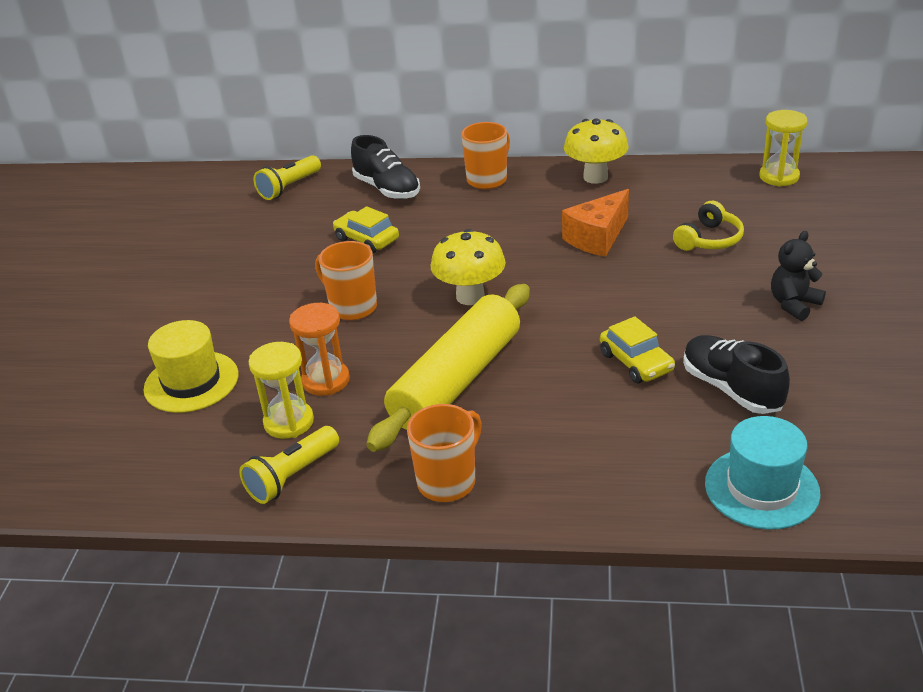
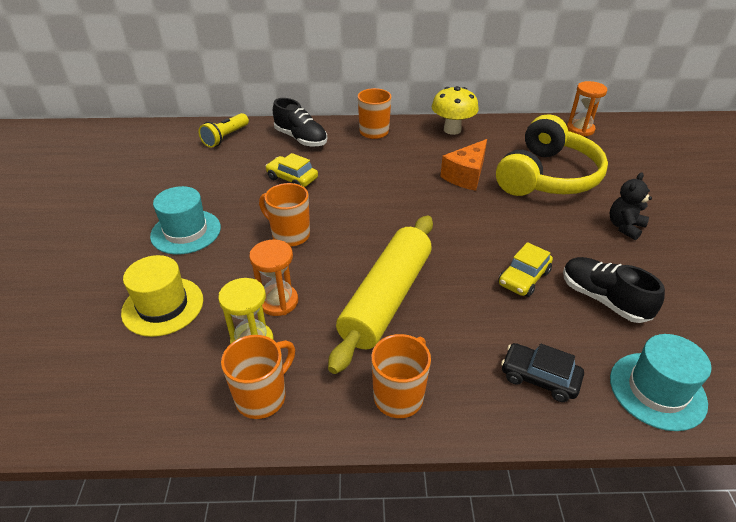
camera: 10 degrees left, 5 degrees up
yellow flashlight [239,426,339,504] -> orange mug [221,335,295,419]
yellow mushroom [431,229,506,305] -> none
yellow car [600,316,675,383] -> yellow car turned 75 degrees clockwise [498,242,553,297]
yellow headphones [673,201,744,251] -> yellow headphones [496,114,608,196], size x2.17
yellow hourglass [759,110,808,187] -> orange hourglass [567,81,607,136]
none -> turquoise hat [150,186,221,254]
none -> black car [501,343,584,402]

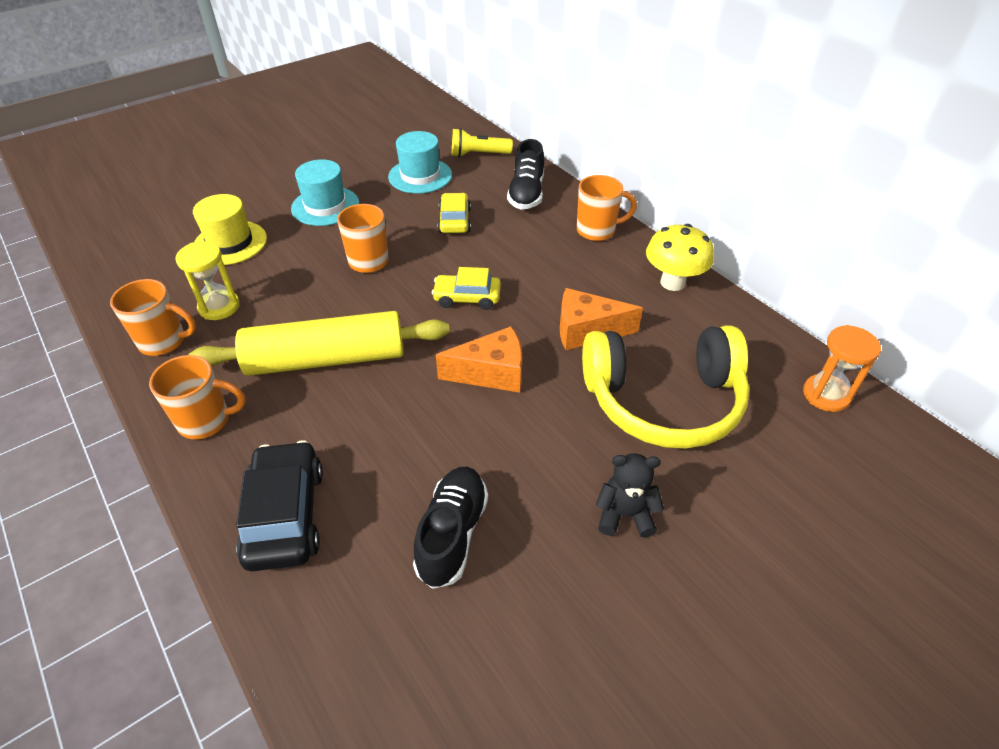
camera: 55 degrees right, 5 degrees up
orange hourglass [249,240,298,316] -> none
yellow car [498,242,553,297] -> yellow car moved to [432,267,501,310]
black car [501,343,584,402] -> black car [236,440,323,571], size x1.53
turquoise hat [610,334,711,431] -> turquoise hat moved to [388,131,452,194]
none -> orange cheese [436,326,522,393]

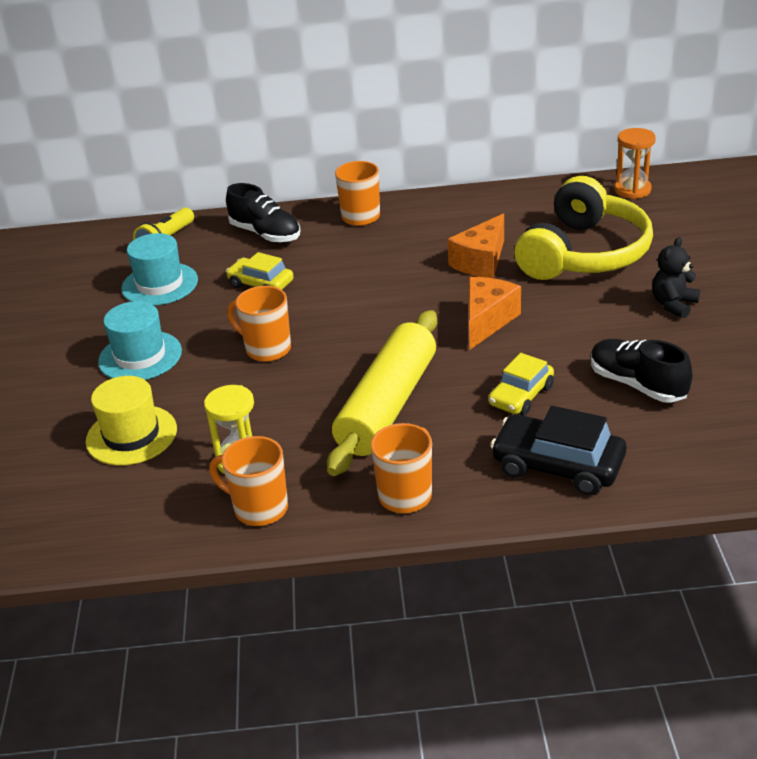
camera: 55 degrees left, 10 degrees down
orange mug [110,279,196,356] -> orange mug turned 105 degrees counterclockwise [209,436,288,526]
yellow car [432,267,501,310] -> yellow car moved to [488,353,554,416]
yellow mushroom [646,224,714,291] -> none

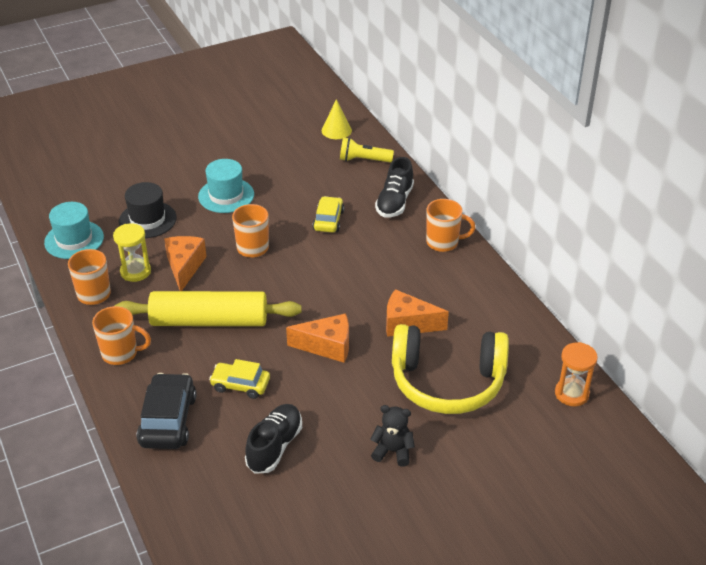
camera: 65 degrees right, 5 degrees up
yellow hat [86,376,177,465] -> black hat [119,182,177,238]
turquoise hat [121,233,198,306] -> turquoise hat moved to [44,202,104,259]
none -> orange cheese [164,236,207,291]
none -> yellow cone [322,99,352,139]

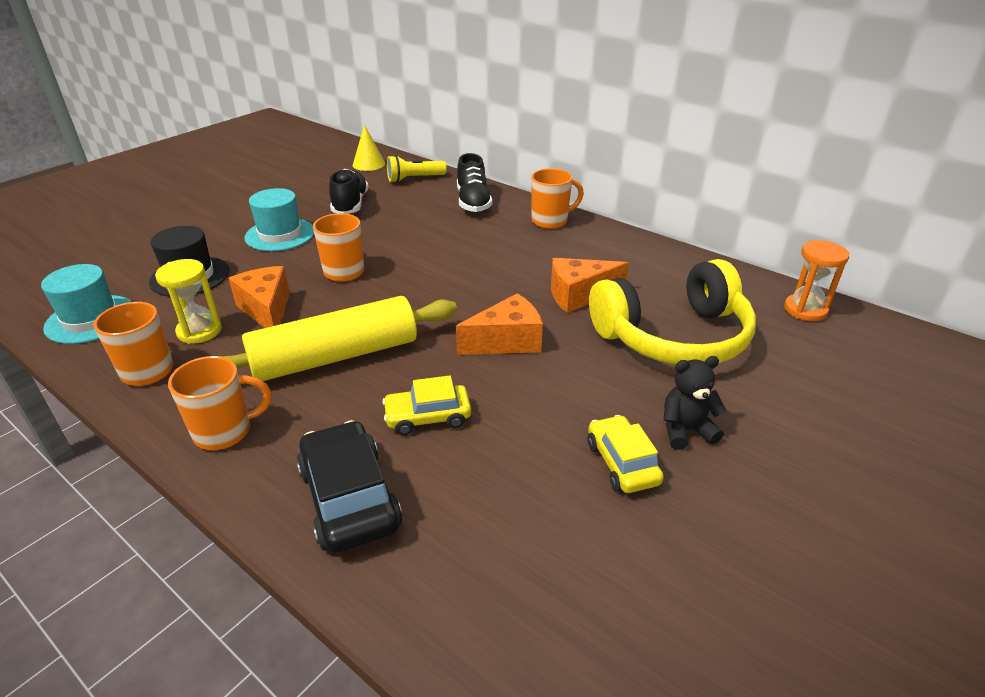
camera: 25 degrees left, 5 degrees down
black shoe [245,404,302,474] -> black shoe moved to [329,169,369,214]
yellow car [313,196,344,233] -> yellow car moved to [587,415,664,493]

